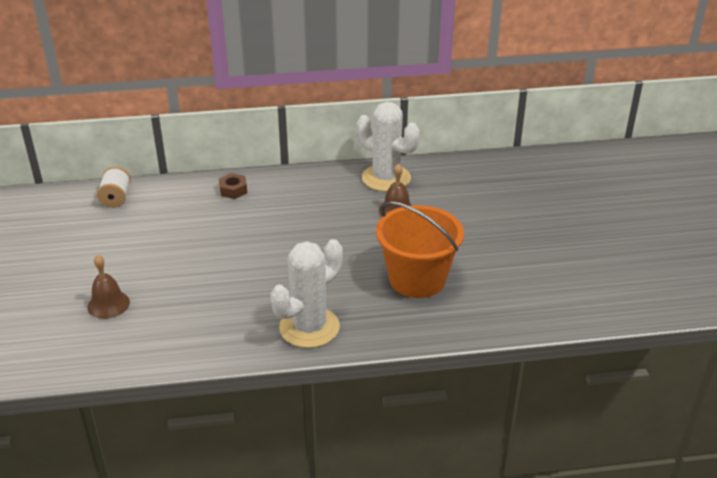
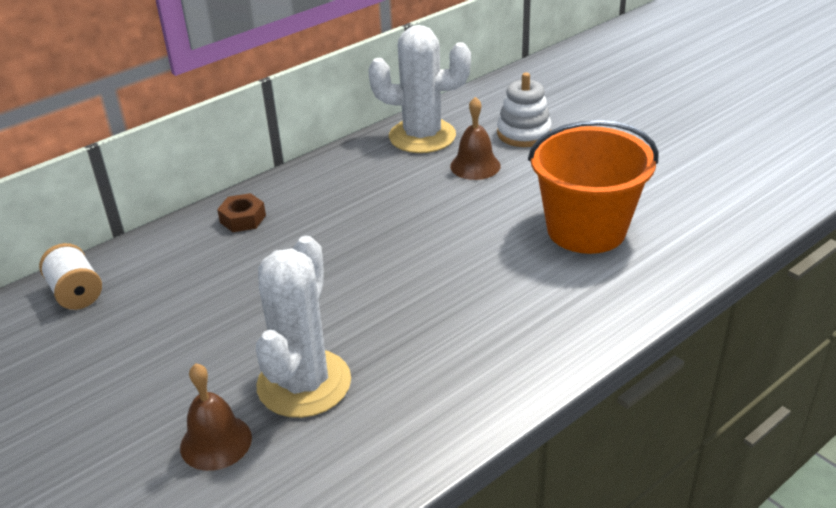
camera: 30 degrees left, 0 degrees up
white cactus [270,239,343,348] -> white cactus moved to [256,236,351,418]
none -> white stacking toy [497,72,552,147]

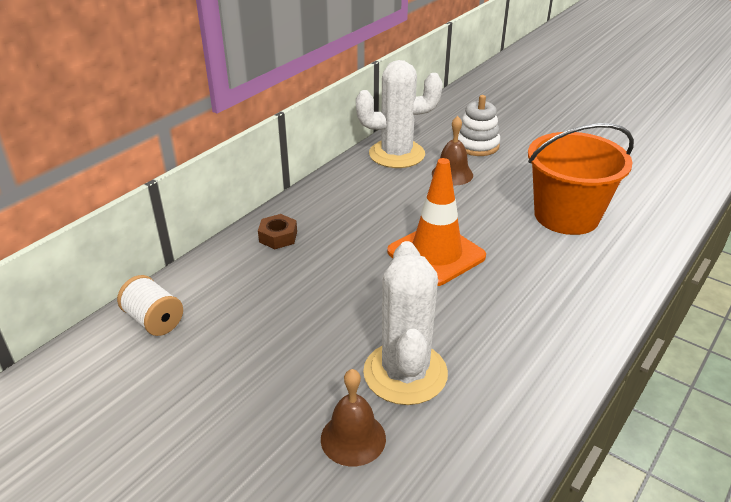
camera: 15 degrees left, 0 degrees up
none -> orange traffic cone [387,158,486,286]

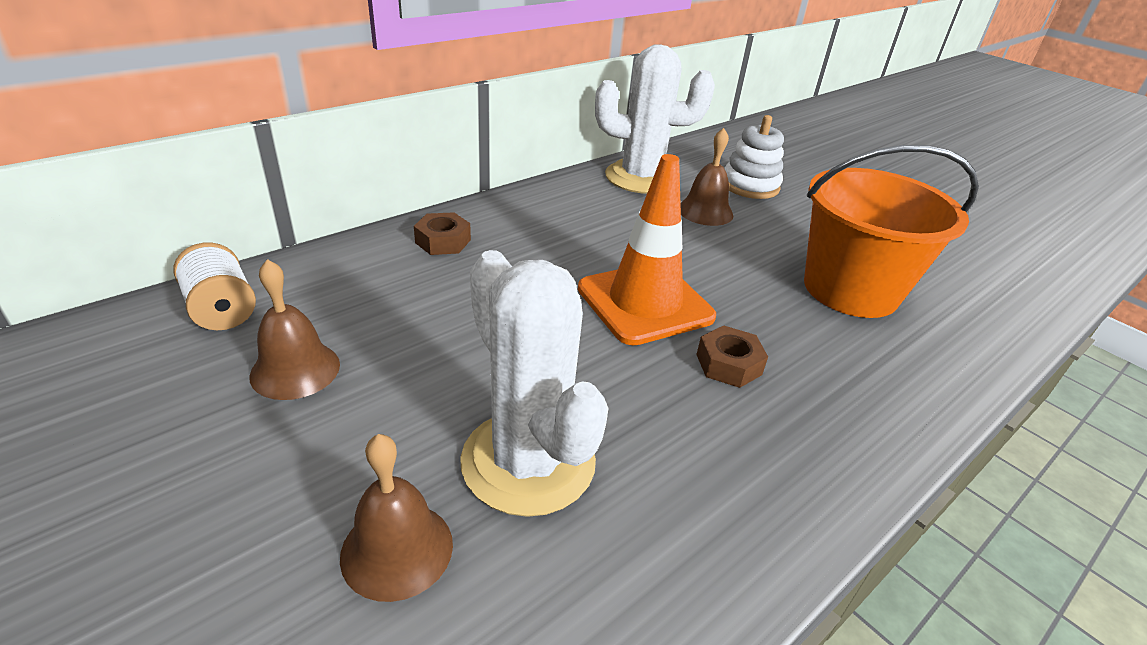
camera: 10 degrees right, 0 degrees up
white cactus [363,241,448,405] -> white cactus turned 45 degrees counterclockwise [460,250,609,517]
none -> brown bell [250,259,340,400]
none -> brown nut [696,325,768,388]

